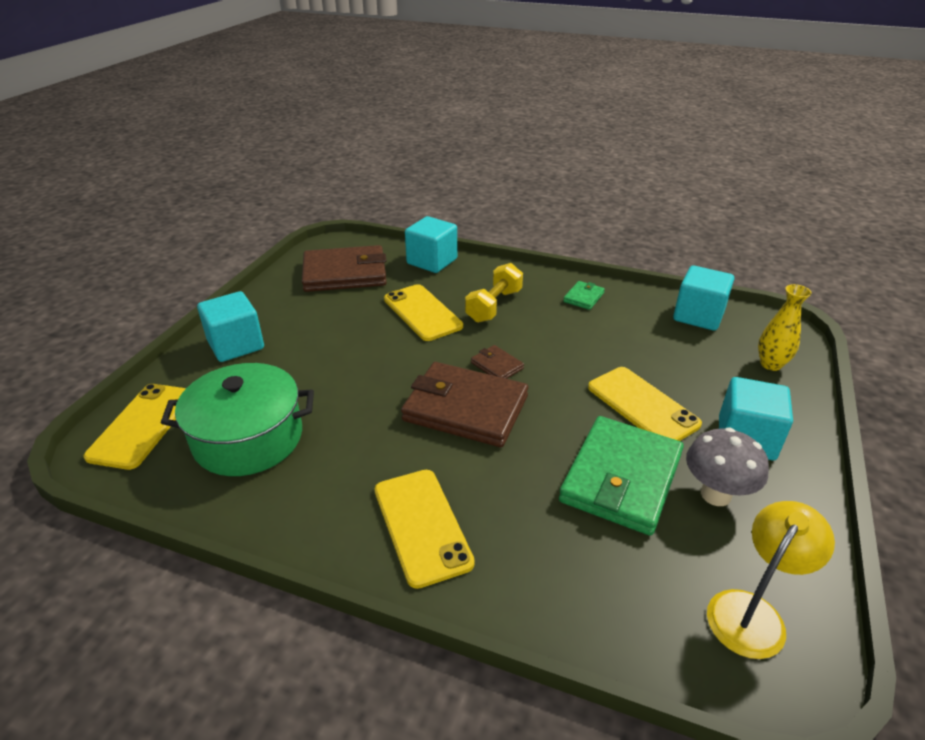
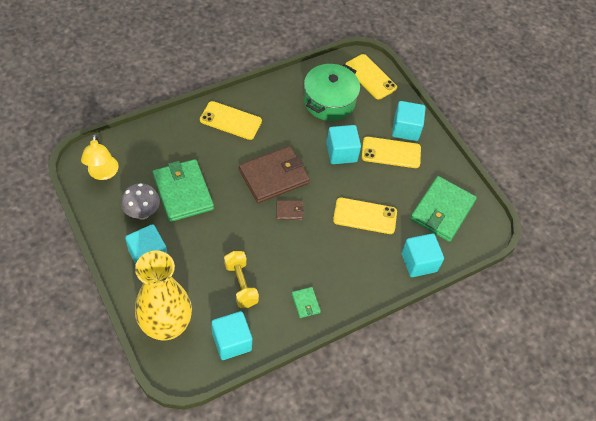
camera: 125 degrees right, 20 degrees up
brown wallet [302,245,387,292] -> green wallet [410,176,477,242]
yellow dumbbell [465,263,523,323] -> yellow dumbbell moved to [224,251,259,308]
yellow phone [588,367,702,441] -> yellow phone moved to [362,137,421,168]
yellow vase [758,284,812,371] -> yellow vase [135,251,192,341], size x2.20
none -> turquoise cube [326,125,361,164]

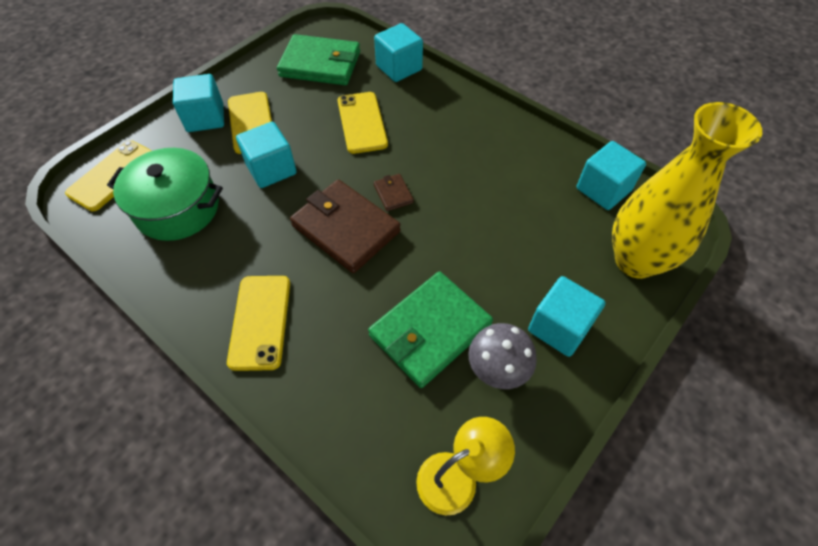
camera: 105 degrees left, 0 degrees up
yellow dumbbell [224,251,259,308] -> none
green wallet [292,287,321,318] -> none

